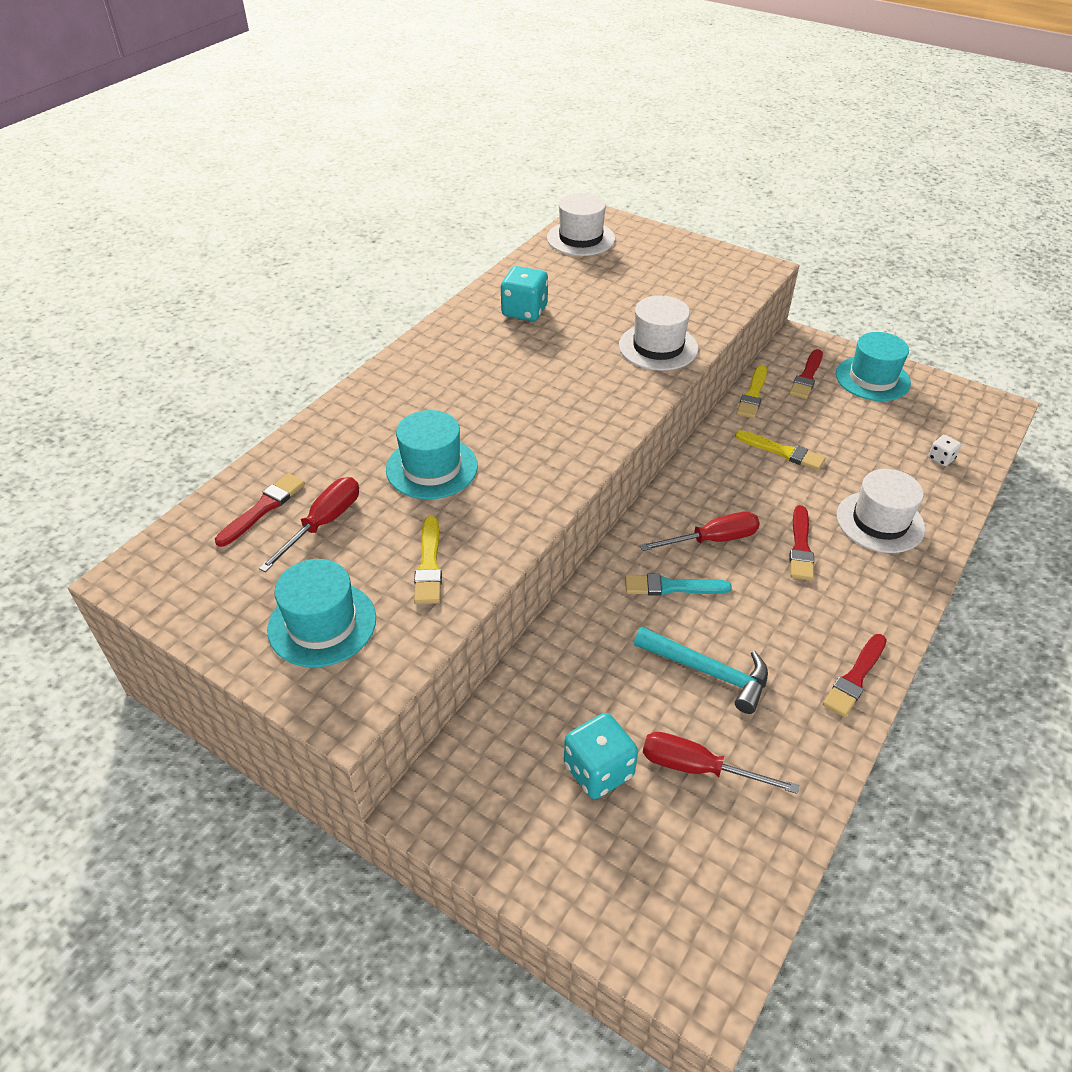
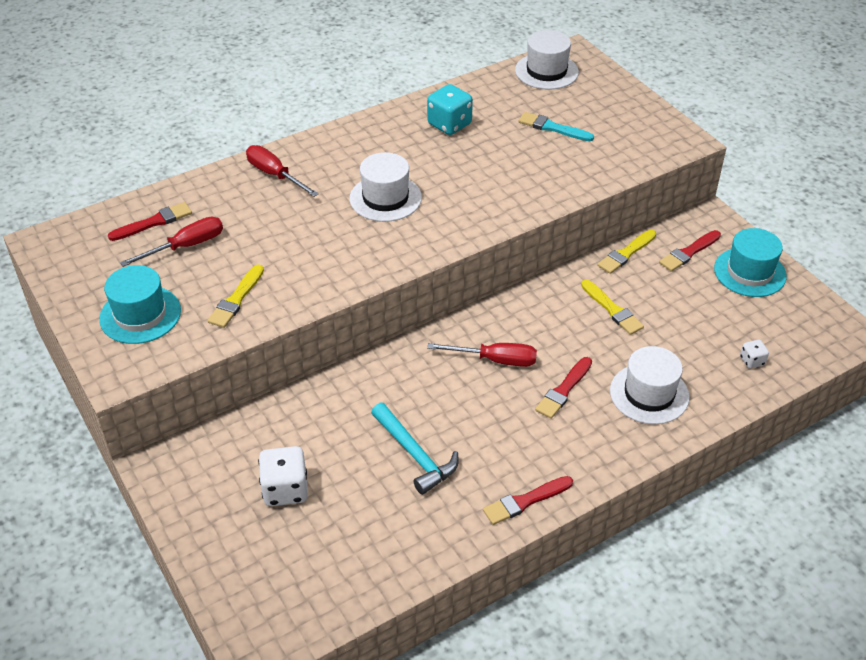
camera: 25 degrees right, 0 degrees up
turquoise hat [386,410,478,499] -> none
turquoise dice [564,713,638,799] -> white dice [258,446,308,506]
white hat [619,296,698,371] -> white hat moved to [350,152,422,222]
turquoise brush [625,574,732,596] -> turquoise brush moved to [518,112,594,141]
red screwdriver [643,732,799,794] -> red screwdriver moved to [246,145,319,197]

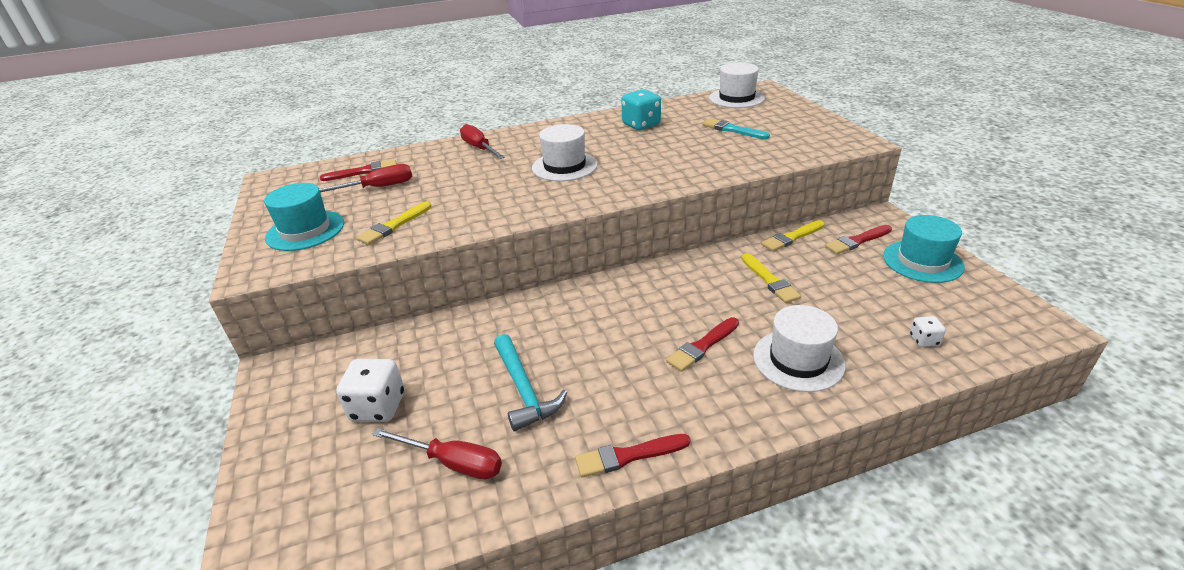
camera: 15 degrees right, 10 degrees down
red screwdriver [427,343,537,367] -> red screwdriver moved to [372,428,502,479]

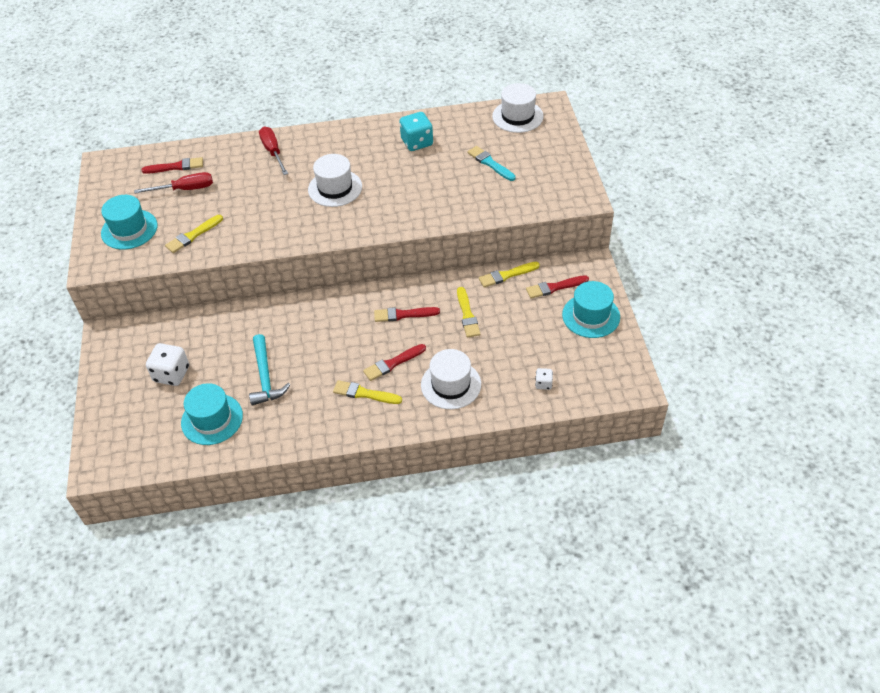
camera: 10 degrees right, 15 degrees up
red screwdriver [372,428,502,479] -> turquoise hat [181,383,243,445]
red brush [575,434,691,478] -> red brush moved to [374,307,440,322]
none -> yellow brush [333,380,402,404]

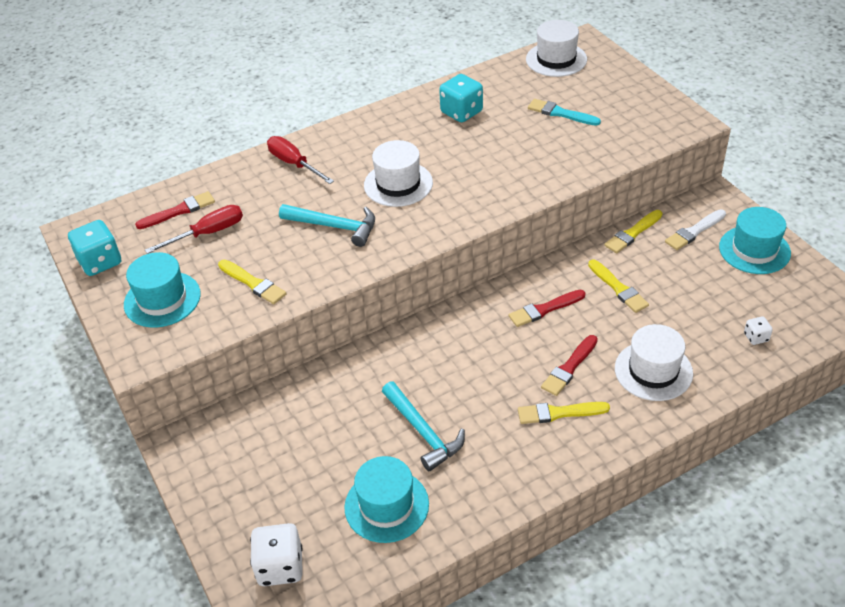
camera: 20 degrees left, 5 degrees down
white dice [146,343,189,386] -> white dice moved to [250,523,303,586]
yellow brush [165,215,223,253] -> yellow brush turned 75 degrees counterclockwise [218,260,286,304]
red brush [526,275,589,298] -> white brush [665,209,726,250]
none -> turquoise dice [68,220,121,276]
none -> turquoise hammer [279,204,375,247]

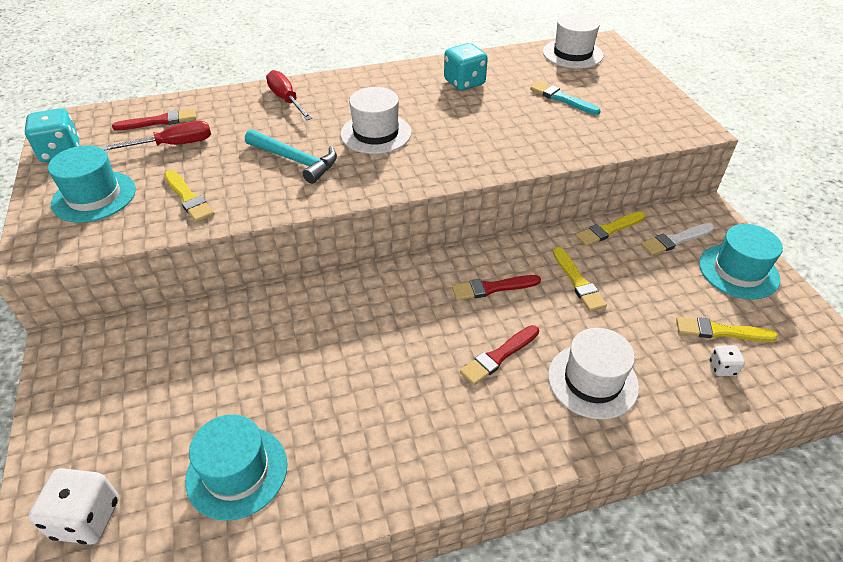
camera: 10 degrees right, 0 degrees up
turquoise hammer [382,382,465,471] -> none
yellow brush [518,402,610,424] -> yellow brush moved to [676,317,778,342]

